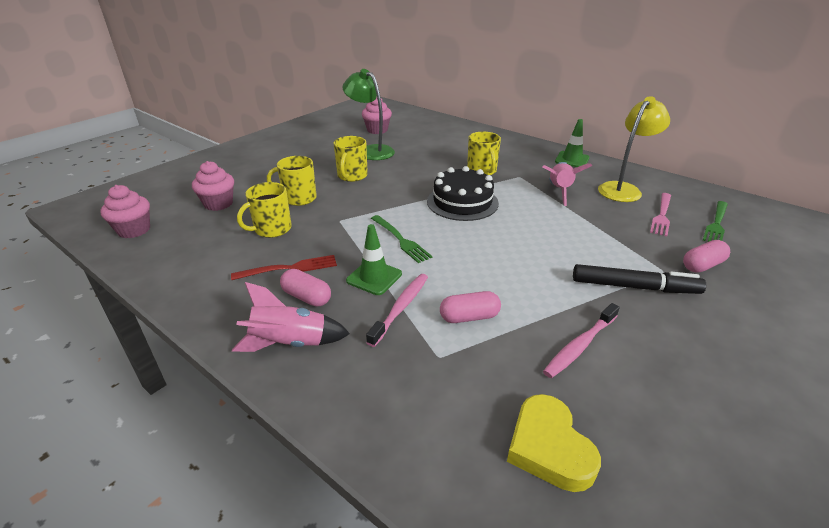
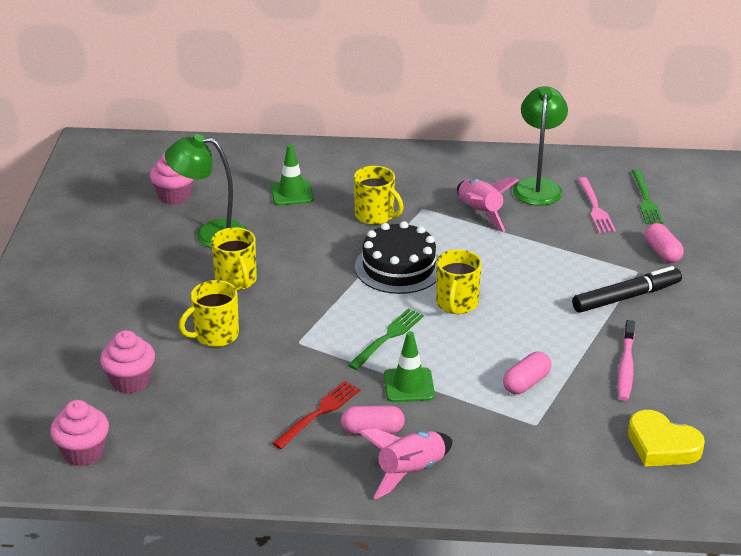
camera: 35 degrees left, 0 degrees up
yellow mug [237,182,292,238] -> yellow mug moved to [436,249,482,314]
pink toothbrush [366,274,428,347] -> none
green fork [371,215,433,263] -> green fork turned 75 degrees counterclockwise [348,309,424,370]
green traffic cone [555,119,589,167] -> green traffic cone moved to [271,144,314,206]
yellow lamp [598,96,670,202] -> green lamp [513,86,568,206]
pink capsule [683,240,730,273] -> pink capsule turned 45 degrees counterclockwise [644,223,684,263]

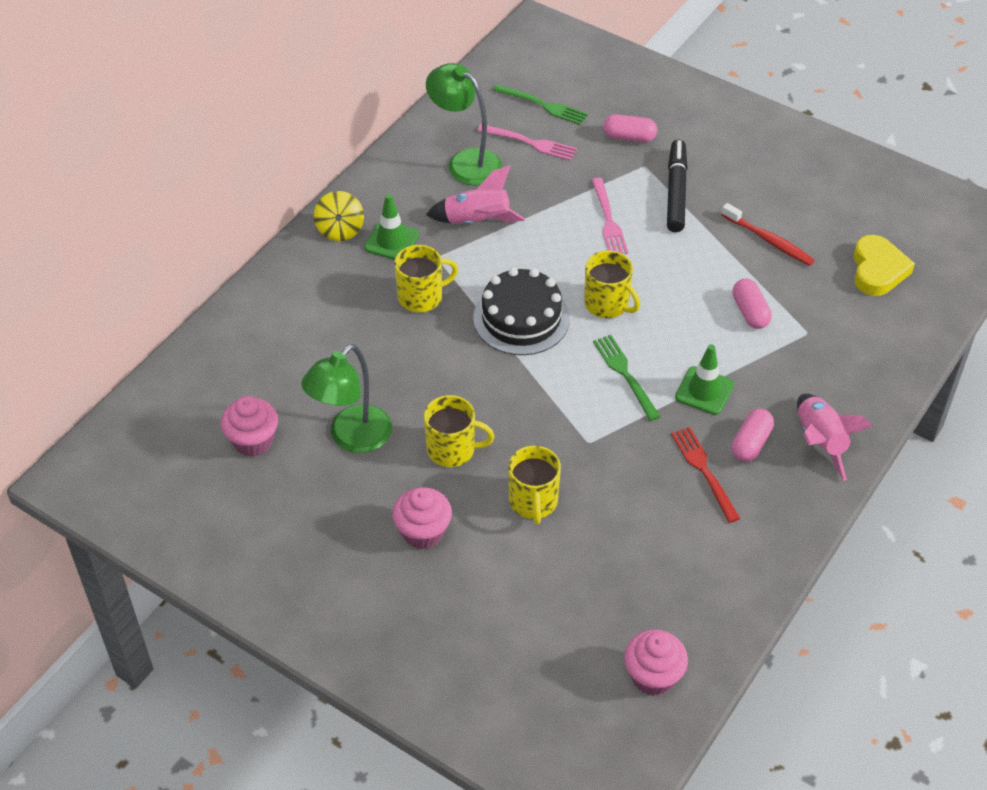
camera: 60 degrees left, 15 degrees up
pink cupcake [100,330,155,394] -> pink cupcake moved to [392,487,452,549]
green traffic cone [271,144,314,206] -> green traffic cone moved to [364,194,419,260]
pink toothbrush [618,320,635,401] -> red toothbrush [721,203,815,266]
yellow heart [628,410,705,466] -> yellow heart turned 60 degrees counterclockwise [853,235,915,296]
none -> yellow spinning top [314,191,364,241]
none -> pink fork [592,178,628,254]

